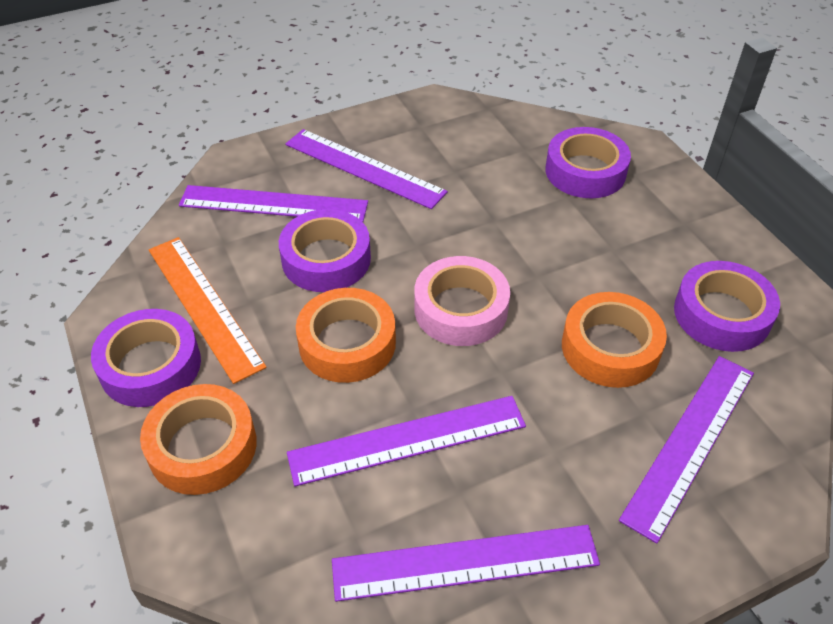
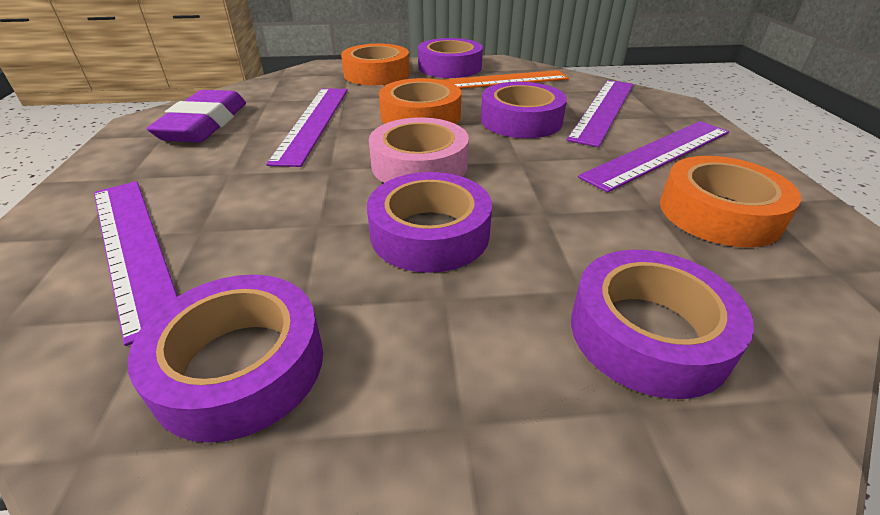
camera: 110 degrees right, 10 degrees down
purple ruler [332,525,600,602] -> purple eraser [147,90,246,143]
orange tape [562,292,667,388] -> orange tape moved to [660,156,801,247]
none -> purple tape [367,172,492,273]

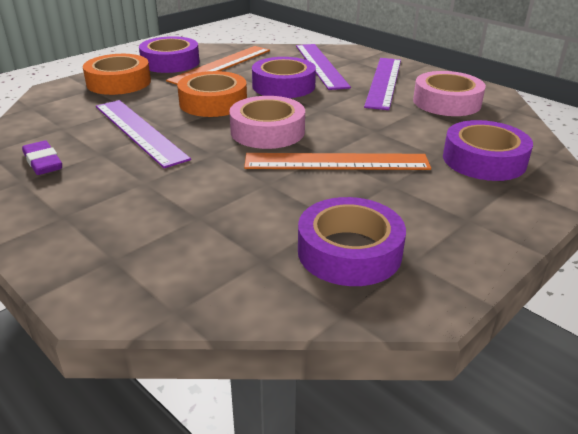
camera: 40 degrees left, 5 degrees down
purple ruler [94,181,178,346] -> none
purple eraser [147,90,246,143] -> purple eraser [22,140,62,175], size x0.59
purple tape [367,172,492,273] -> orange ruler [244,153,431,170]
orange tape [660,156,801,247] -> pink tape [413,71,486,116]

